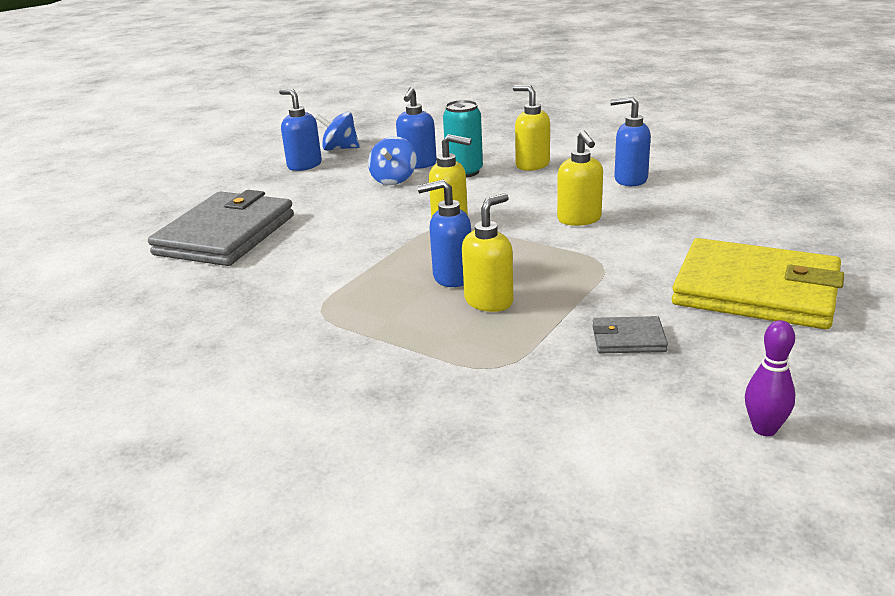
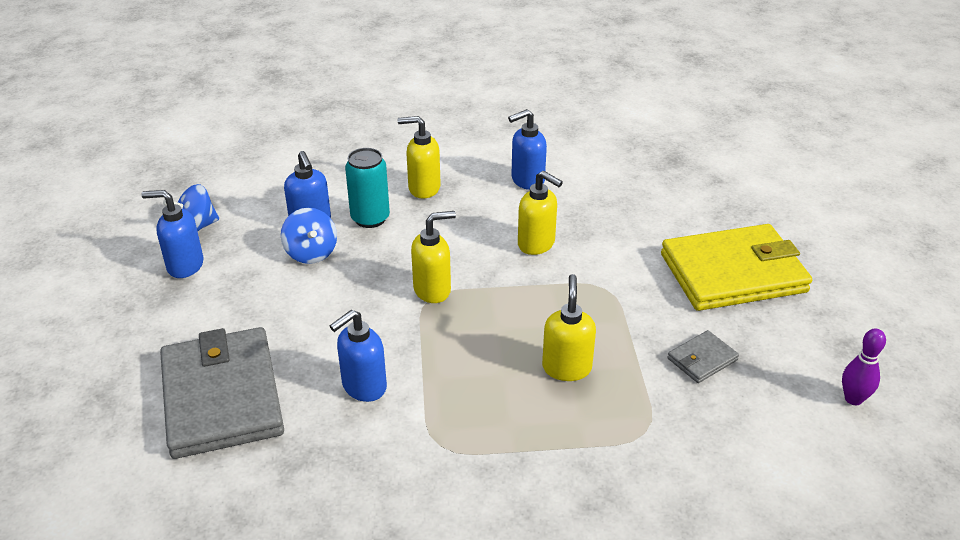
camera: 40 degrees left, 10 degrees up
blue soap dispenser [417,180,471,287] -> blue soap dispenser moved to [330,310,387,402]

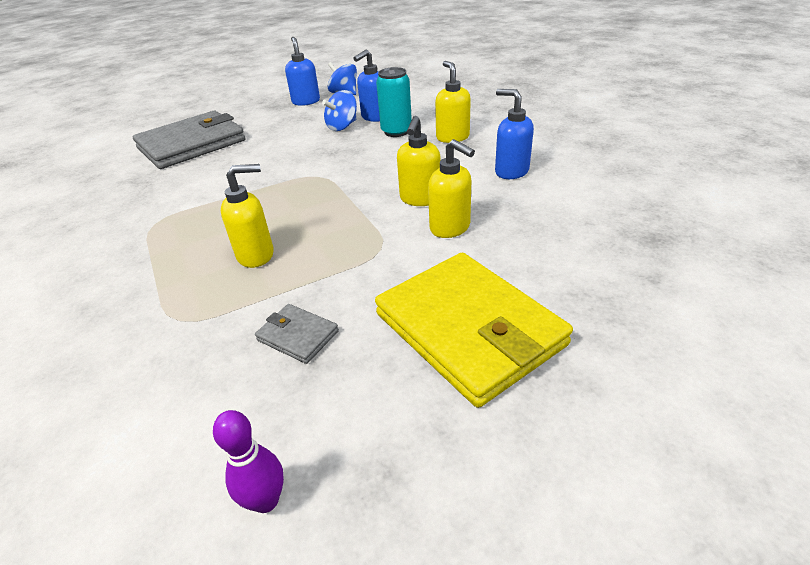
camera: 70 degrees right, 0 degrees up
blue soap dispenser [330,310,387,402] -> none
yellow soap dispenser [411,211,456,303] -> yellow soap dispenser moved to [428,139,475,238]

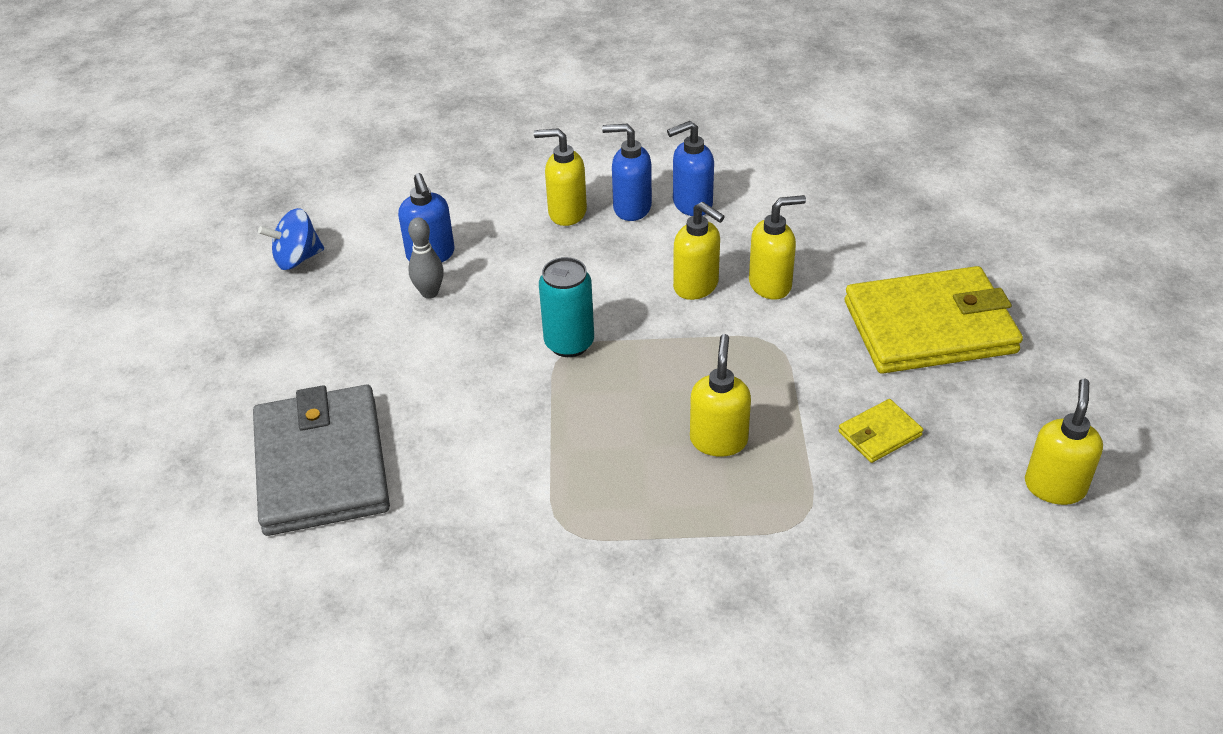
camera: 65 degrees left, 5 degrees up
purple bowling pin [213,410,284,513] -> yellow soap dispenser [1025,379,1103,505]
grey wallet [255,304,339,364] -> yellow wallet [838,399,923,463]
blue soap dispenser [285,37,320,106] -> blue soap dispenser moved to [602,124,652,221]
blue spinning top [322,90,357,131] -> grey bowling pin [408,217,444,299]
turquoise can [376,67,412,137] -> turquoise can moved to [539,257,594,357]

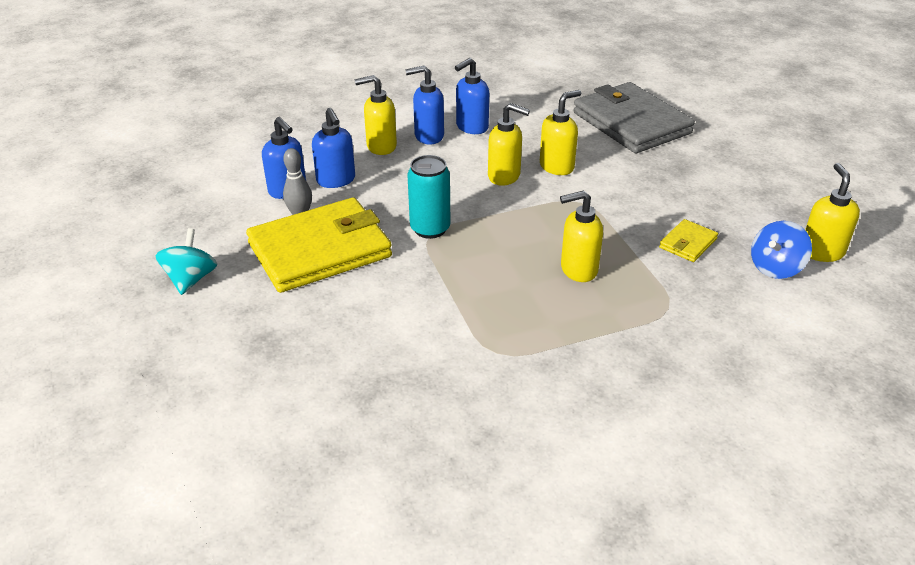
camera: 20 degrees left, 5 degrees down
grey wallet [253,385,390,536] -> grey wallet moved to [573,82,695,153]
blue spinning top [258,208,324,270] -> blue spinning top moved to [751,221,812,279]
yellow soap dispenser [690,334,751,457] -> yellow soap dispenser turned 90 degrees counterclockwise [560,191,603,282]
yellow wallet [845,266,1023,374] -> yellow wallet moved to [246,197,392,293]
none -> turquoise spinning top [155,228,217,295]
none -> blue soap dispenser [312,108,355,188]

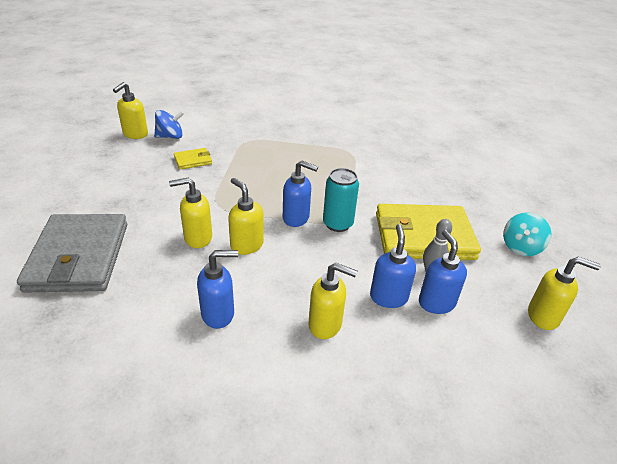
camera: 155 degrees left, 0 degrees up
blue soap dispenser [405,65,444,144] -> blue soap dispenser moved to [283,160,318,227]
yellow soap dispenser [560,191,603,282] -> yellow soap dispenser moved to [528,256,601,330]

